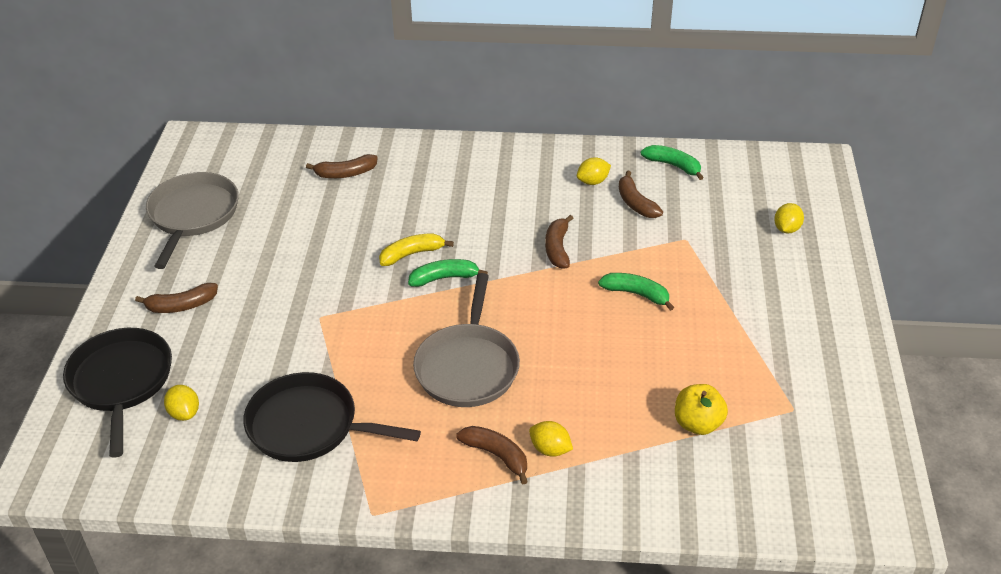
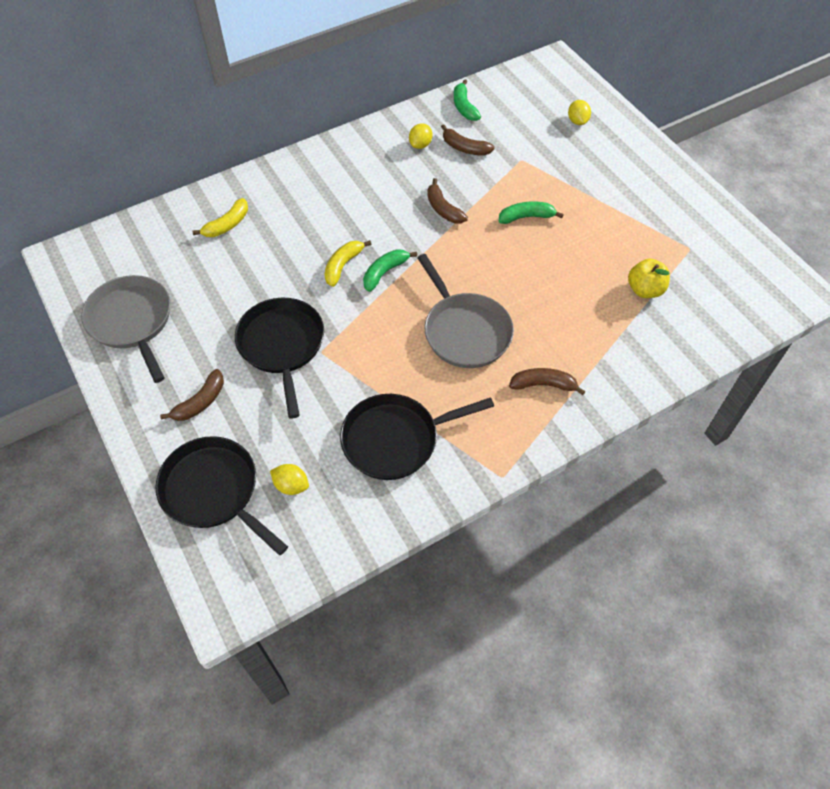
camera: 35 degrees left, 15 degrees up
brown banana [306,154,378,178] -> yellow banana [193,198,248,237]
yellow lemon [529,421,573,457] -> none
green banana [641,145,704,180] -> green banana turned 105 degrees counterclockwise [454,79,481,121]
none -> black pan [235,298,324,419]

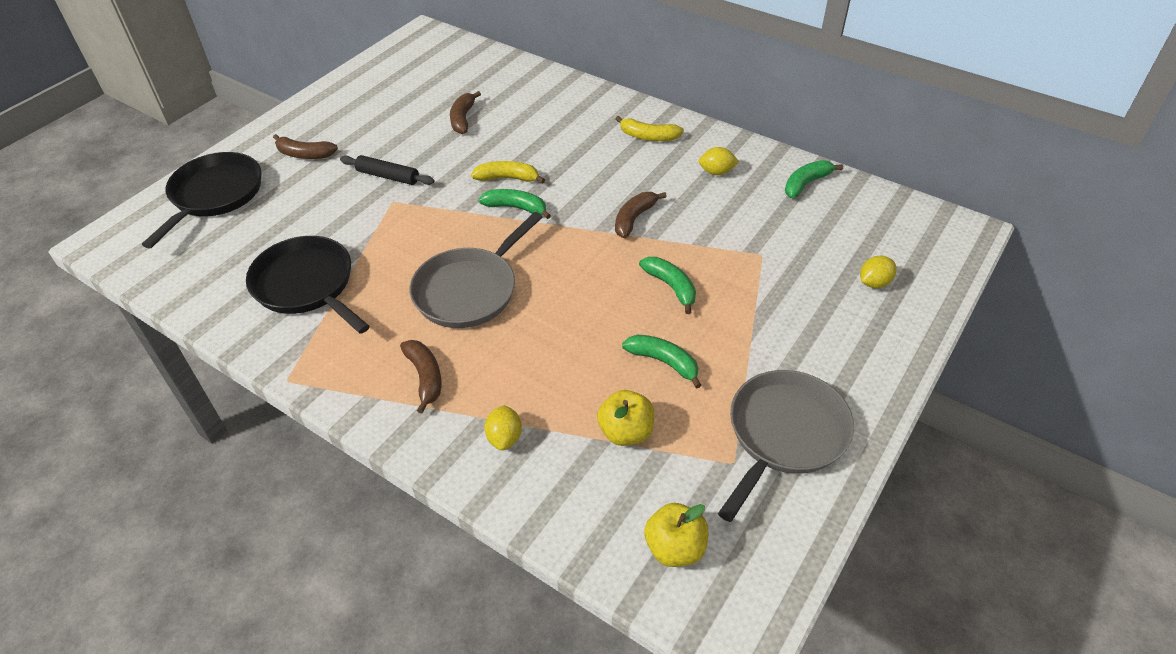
camera: 65 degrees right, 10 degrees down
grey pan [81,275,170,383] -> grey pan moved to [718,370,854,522]
yellow banana [193,198,248,237] -> yellow banana moved to [616,116,684,141]
black pan [235,298,324,419] -> black rolling pin [340,155,434,185]
yellow lemon [270,464,309,495] -> yellow lemon moved to [484,405,522,450]
brown banana [441,124,495,156] -> brown banana moved to [450,91,481,134]
none -> green banana [622,335,701,389]
none -> yellow apple [644,503,708,567]

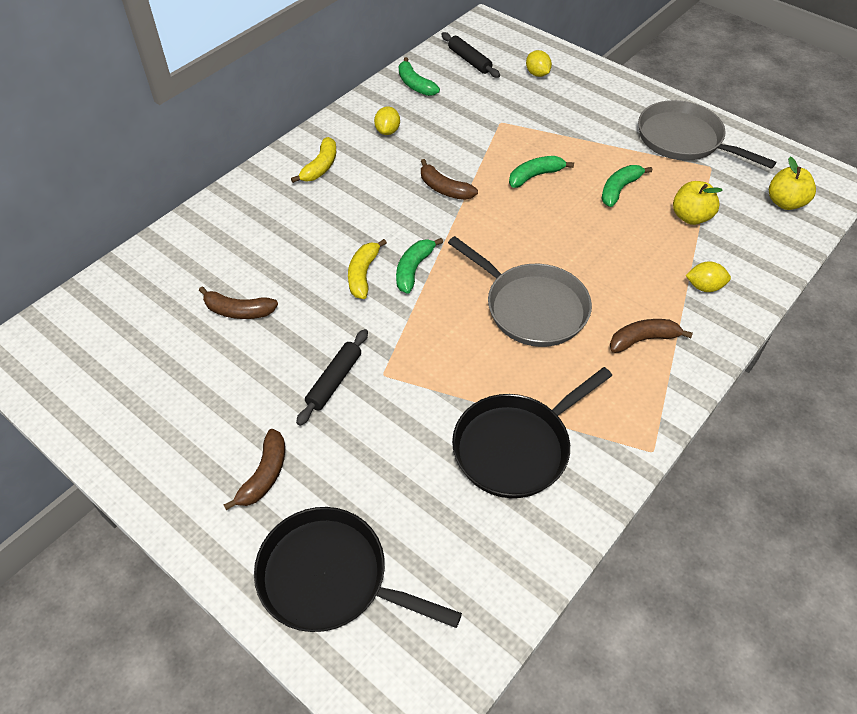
camera: 85 degrees left, 5 degrees up
none -> black rolling pin [441,32,500,78]

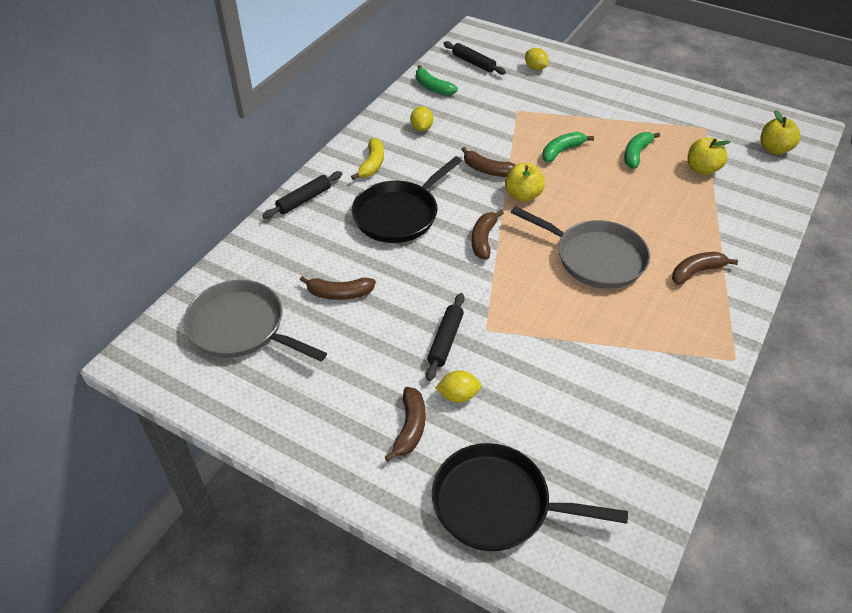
camera: 10 degrees left, 5 degrees down
yellow banana [348,239,387,299] -> none
green banana [396,238,443,294] -> brown banana [472,210,504,259]
black pan [452,367,612,498] -> black pan moved to [352,156,462,243]
grey pan [638,100,776,169] -> grey pan moved to [183,280,327,362]
yellow lemon [686,261,731,292] -> yellow lemon moved to [435,370,481,403]
none -> black rolling pin [262,171,342,219]
none -> yellow apple [505,163,545,202]

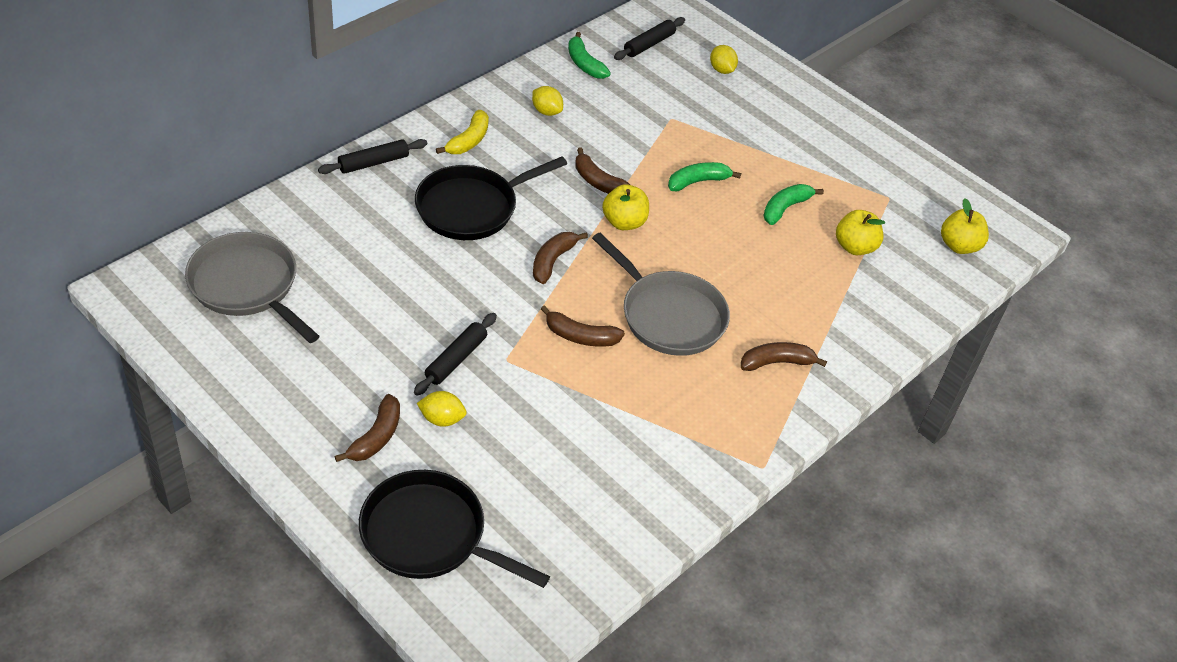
camera: 10 degrees right, 0 degrees up
brown banana [300,276,376,300] -> brown banana moved to [541,305,625,347]
yellow lemon [410,106,433,131] -> yellow lemon turned 60 degrees counterclockwise [532,86,563,116]
black rolling pin [443,41,506,75] -> black rolling pin turned 75 degrees clockwise [614,17,685,60]

